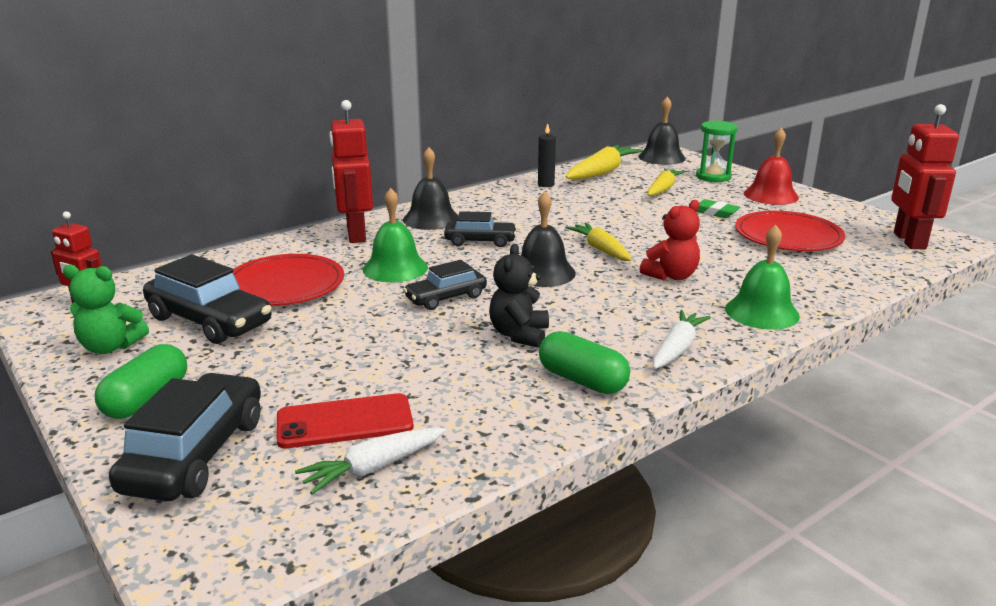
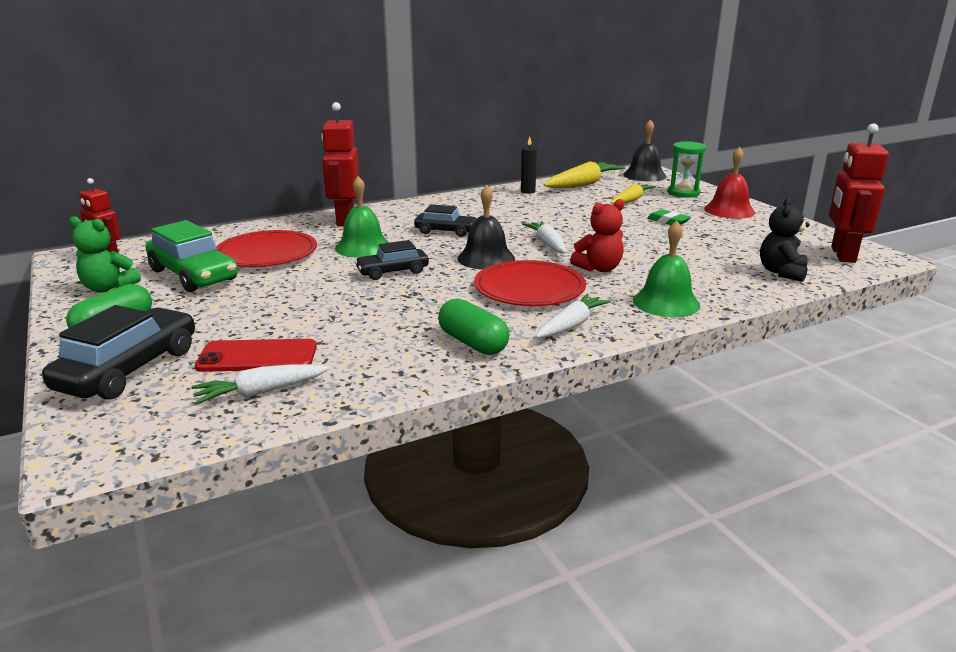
camera: 10 degrees right, 0 degrees up
black car [143,254,272,344] -> green car [145,220,238,292]
black bell [403,147,458,230] -> none
black teddy bear [489,244,549,348] -> black teddy bear moved to [760,198,810,282]
yellow carrot [565,223,632,261] -> white carrot [522,221,566,253]
red plate [735,211,845,251] -> red plate moved to [474,260,586,306]

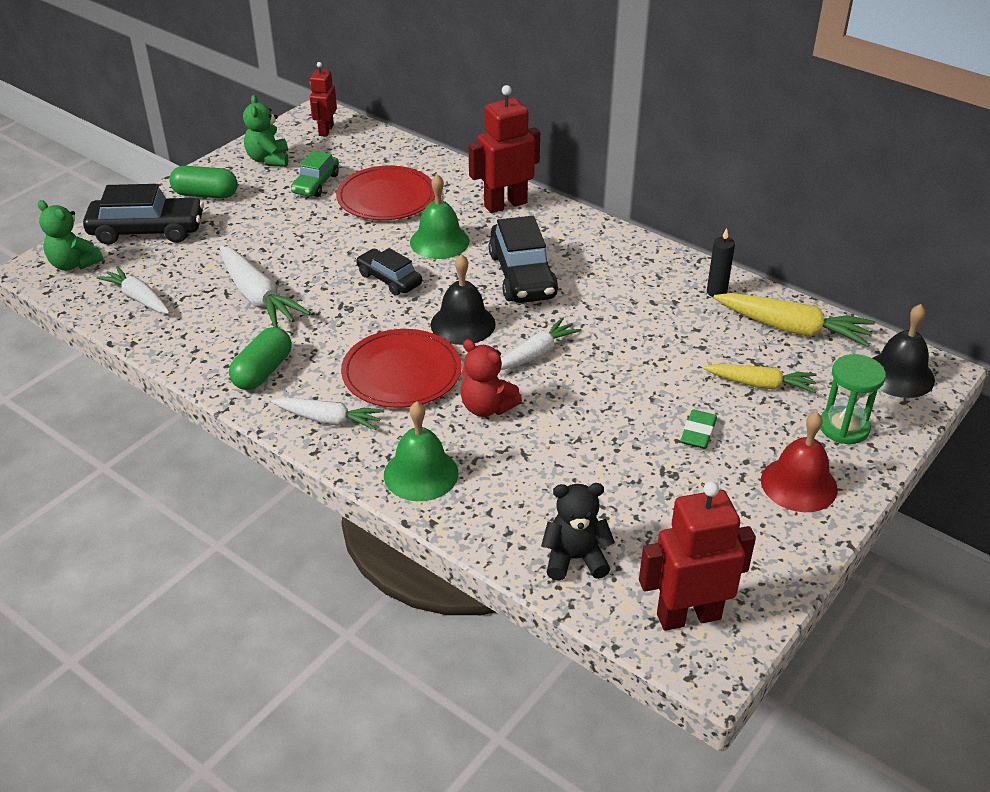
camera: 65 degrees right, 15 degrees up
green car [145,220,238,292] -> green car [291,151,339,197], size x0.61
red phone [195,339,317,372] -> none
black car [414,204,477,237] -> black car [489,216,558,303], size x1.64
none -> green teddy bear [38,200,103,271]
none -> white carrot [220,246,311,327]

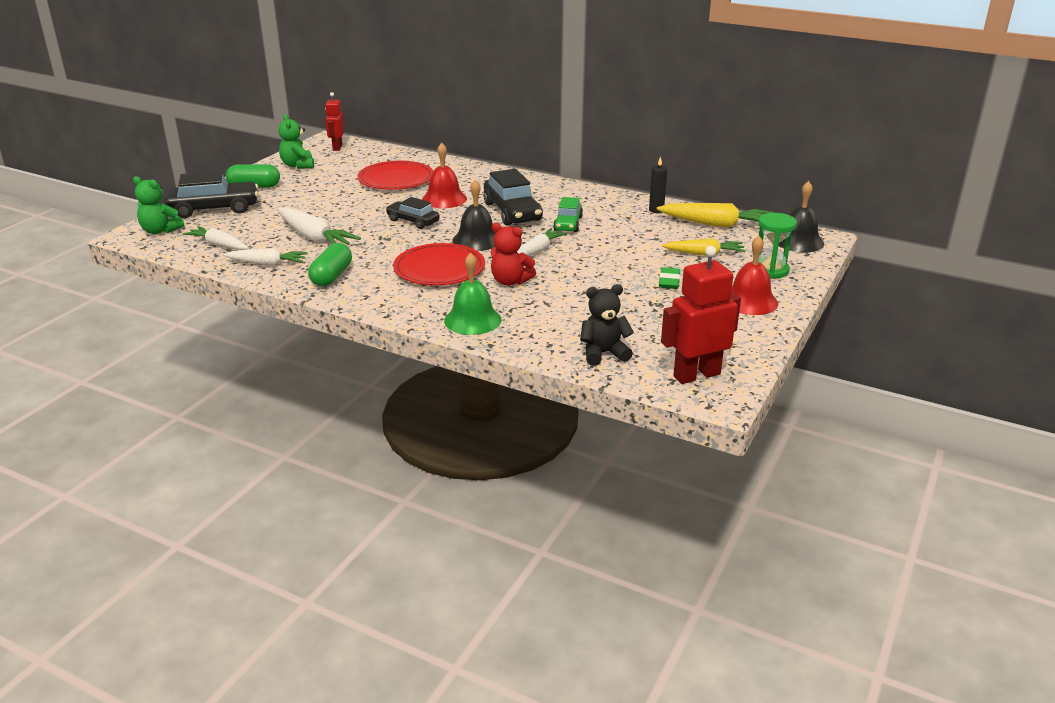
camera: 10 degrees left, 10 degrees down
white carrot [271,398,384,430] -> white carrot moved to [223,248,308,266]
green car [291,151,339,197] -> green car moved to [553,197,583,232]
green bell [410,174,469,259] -> red bell [422,143,467,208]
red robot [469,85,540,213] -> none

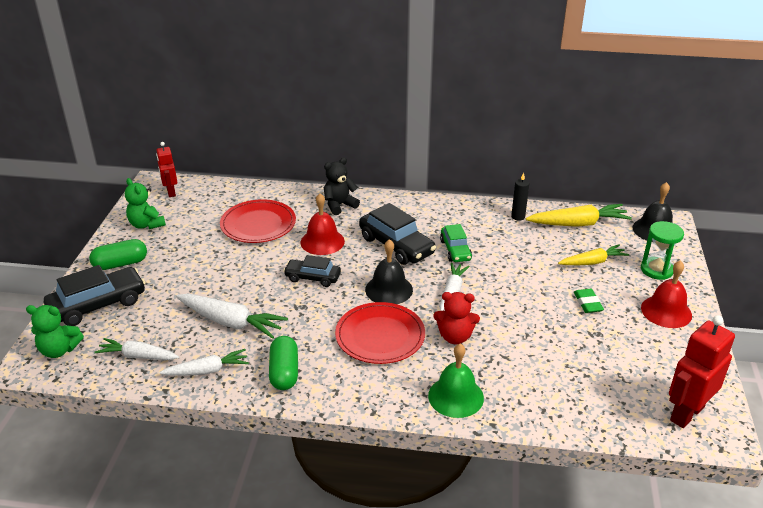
camera: 20 degrees left, 5 degrees up
black teddy bear [580,284,634,366] -> black teddy bear moved to [324,157,360,215]

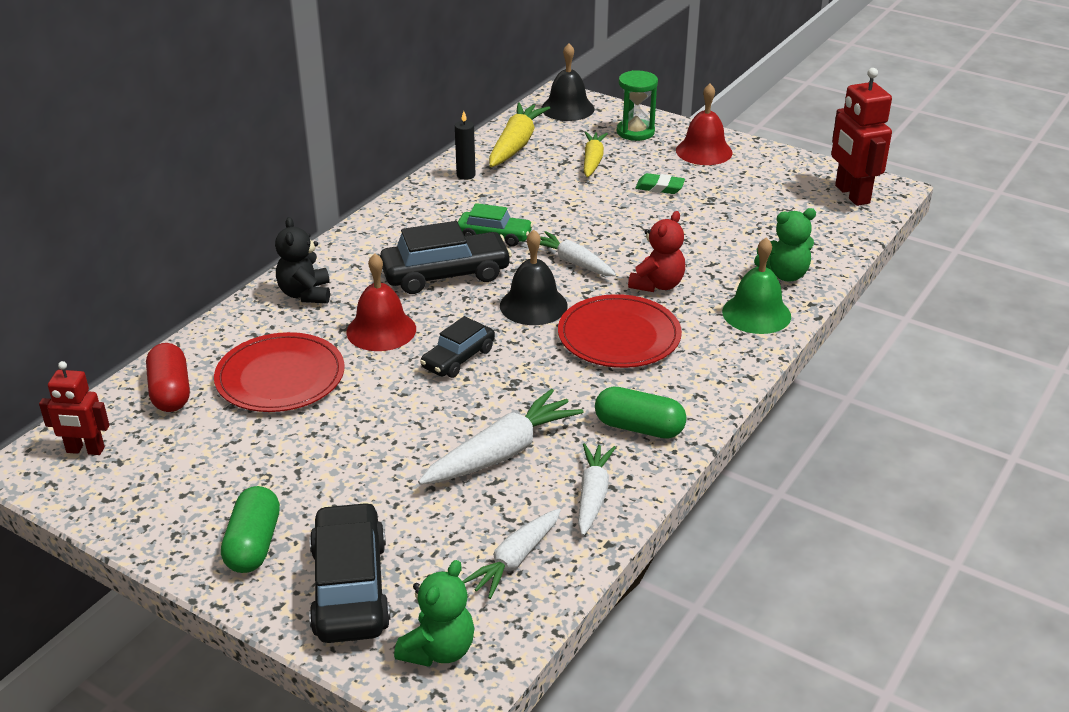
camera: 65 degrees left, 0 degrees up
green teddy bear [125,178,166,229] -> green teddy bear moved to [754,208,816,281]
none -> red capsule [146,343,190,412]

